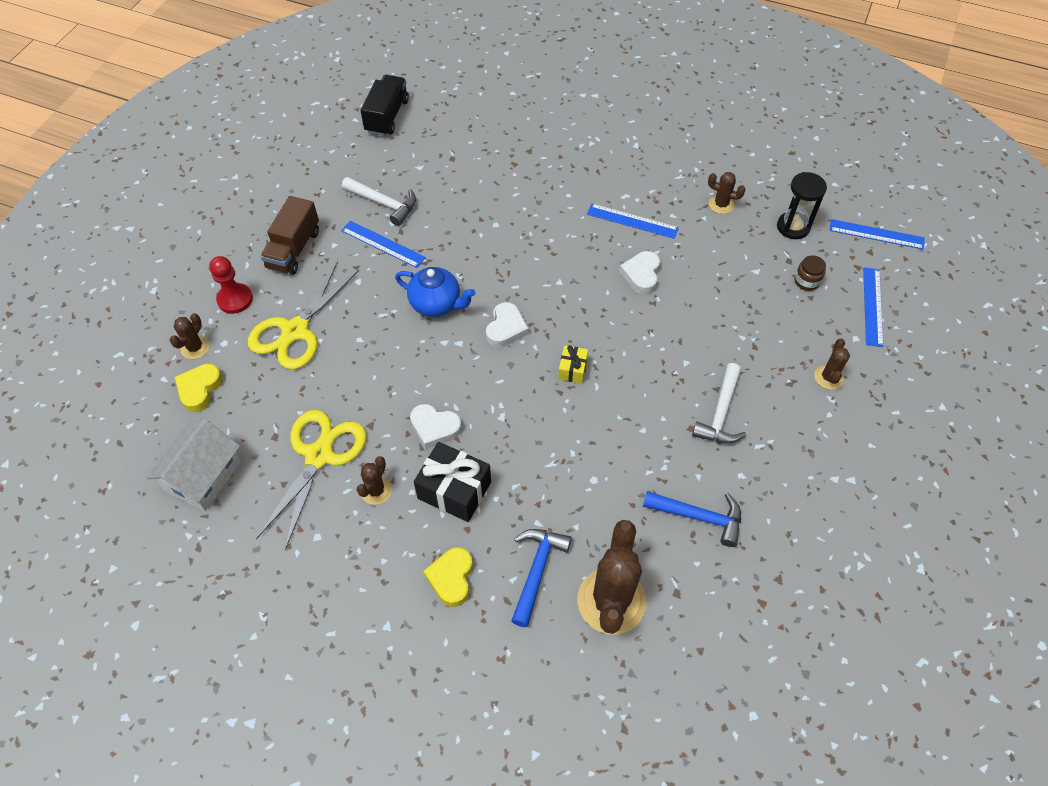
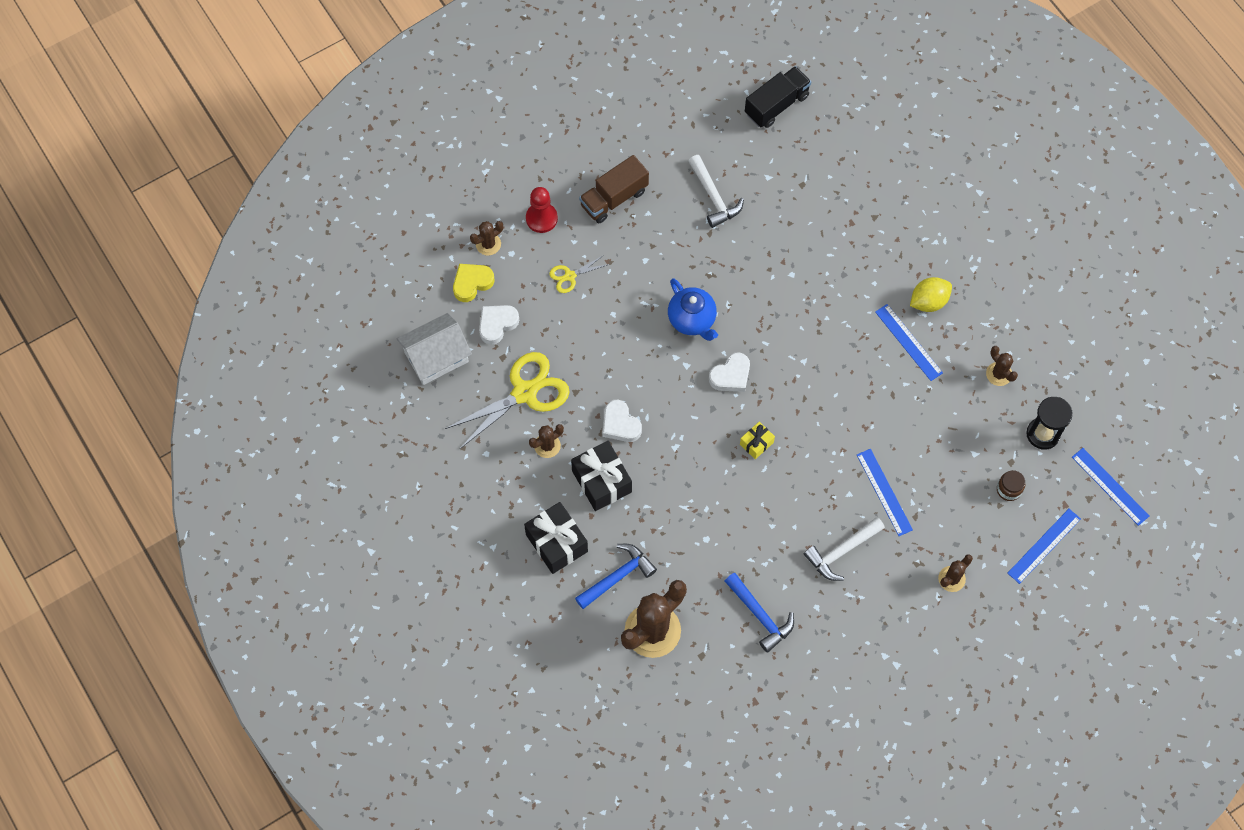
camera: 35 degrees right, 10 degrees up
yellow scissors [248,261,359,370] -> yellow scissors [549,255,609,293], size x0.48
blue ruler [341,221,426,268] -> blue ruler moved to [857,449,913,536]
yellow heart [423,547,473,607] -> black gift [524,502,588,574]
white heart [619,251,660,294] -> white heart moved to [479,305,519,345]
none -> yellow lemon [910,277,952,312]

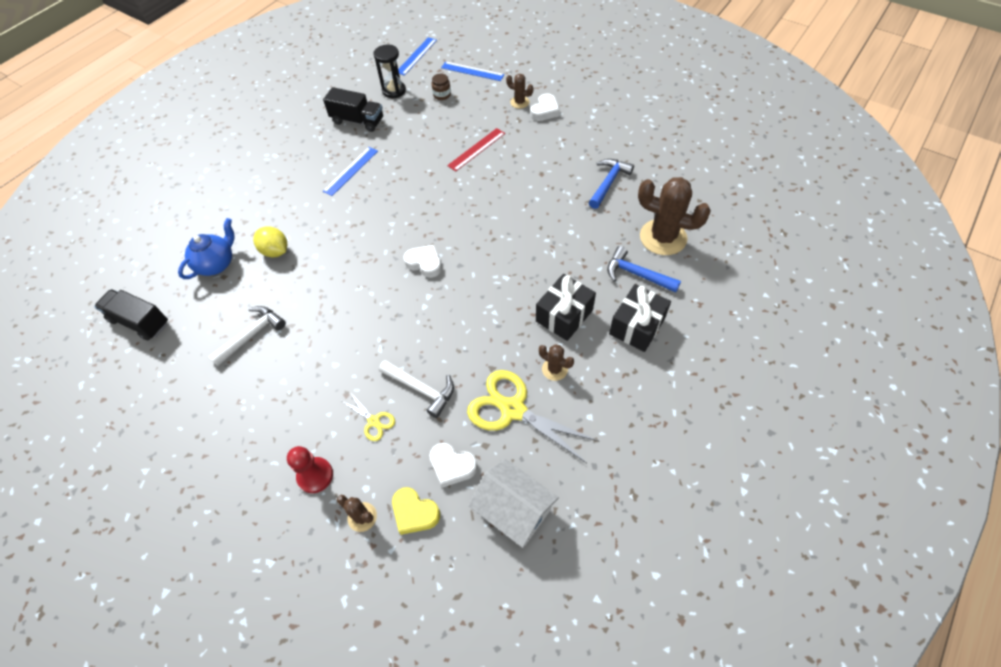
camera: 110 degrees left, 10 degrees down
brown truck [579,155,649,223] -> none
white heart [603,400,642,442] -> white heart moved to [530,93,560,121]
blue teapot [668,278,718,341] -> blue teapot moved to [178,218,235,279]
yellow gift [740,422,775,459] -> none
white hammer [804,517,885,581] -> white hammer moved to [379,360,454,418]
blue ruler [857,449,913,536] -> red ruler [447,128,505,171]
yellow lemon [910,277,952,312] -> yellow lemon moved to [253,226,288,257]
brown cactus [986,346,1018,386] -> black truck [323,87,383,132]

